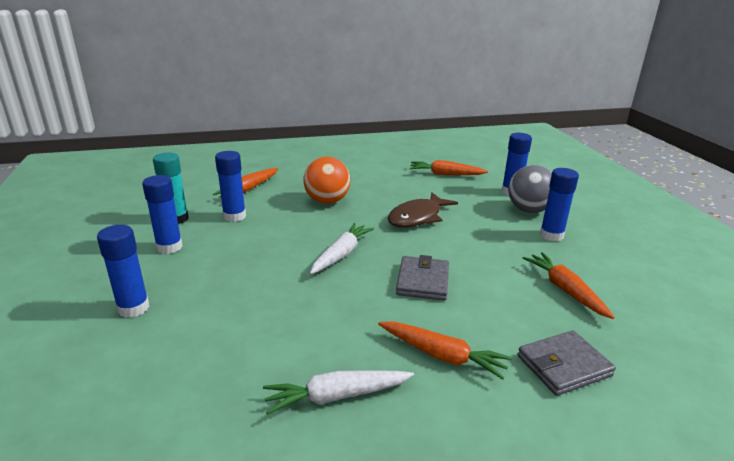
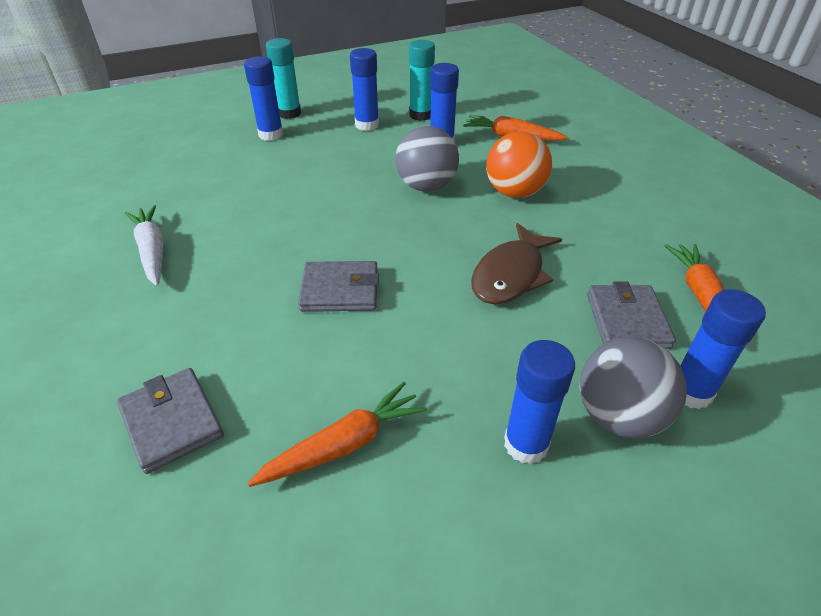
camera: 80 degrees right, 15 degrees up
white carrot [310,223,374,274] -> none
orange carrot [378,322,512,380] -> none
brown fish [388,192,458,227] -> brown fish turned 90 degrees counterclockwise [471,223,562,304]
none -> turquoise glue stick [266,38,301,119]
none -> grey ball [395,126,459,192]
none -> grey wallet [587,281,676,349]

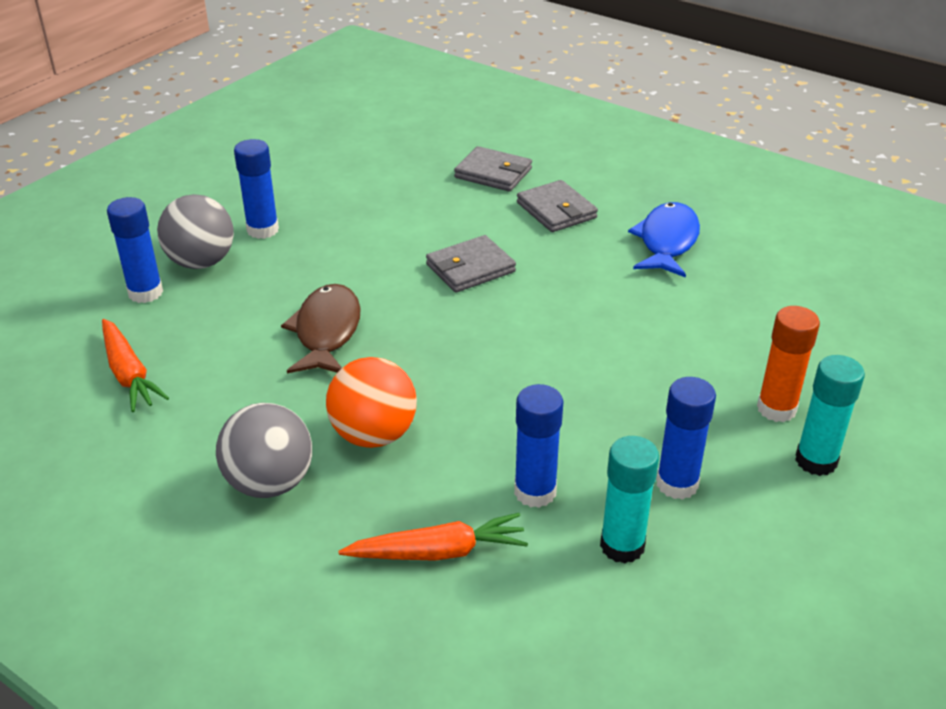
camera: 150 degrees right, 5 degrees down
white carrot [125,205,163,286] -> blue fish [628,202,700,278]
blue glue stick [244,56,283,141] -> orange glue stick [757,306,820,422]
orange carrot [248,382,427,487] -> none
grey ball [395,126,459,192] -> grey ball moved to [216,403,312,498]
grey wallet [587,281,676,349] -> grey wallet moved to [517,180,598,232]

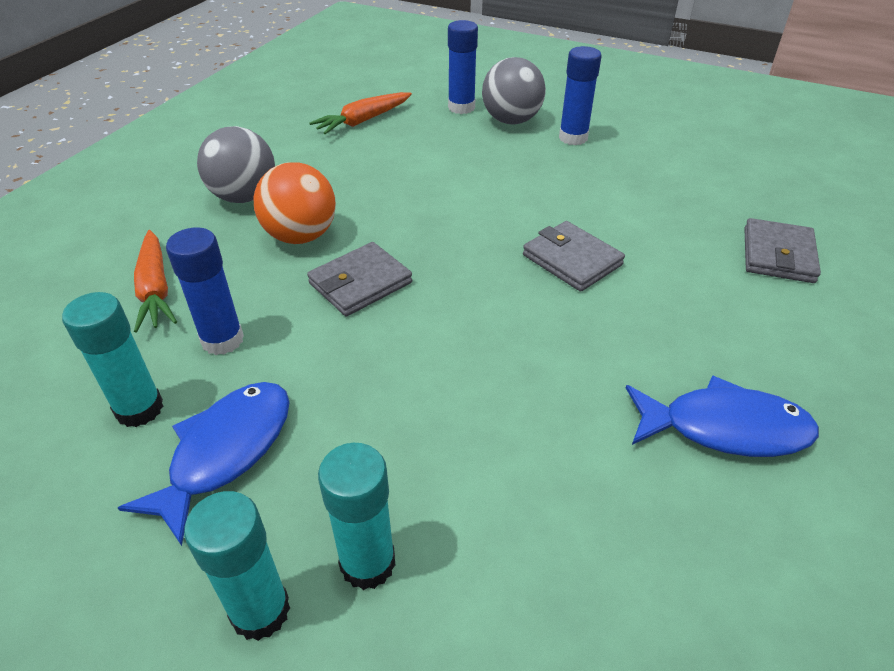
camera: 80 degrees right, 5 degrees up
brown fish [281,284,361,373] -> none
grey wallet [517,180,598,232] -> grey wallet moved to [307,242,412,316]
blue glue stick [656,377,716,500] -> blue fish [118,382,290,546]
orange glue stick [757,306,820,422] -> turquoise glue stick [318,443,396,590]

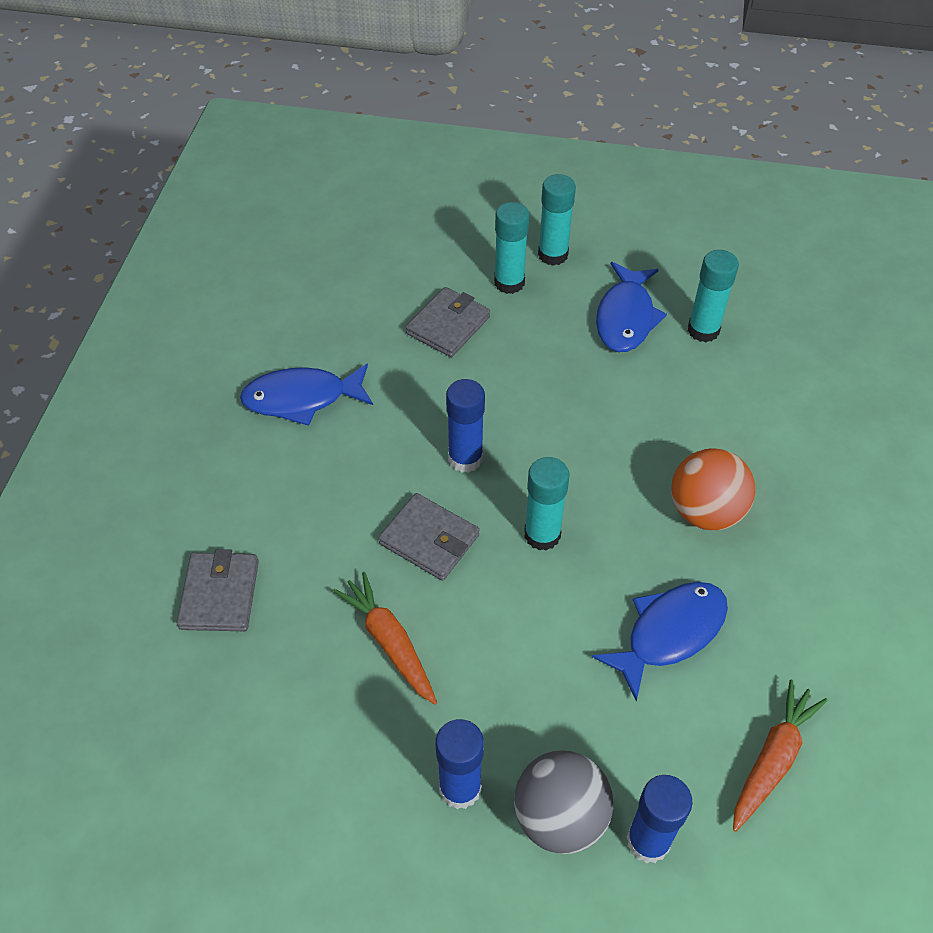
camera: 165 degrees right, 10 degrees up
orange carrot [134,230,177,332] -> orange carrot moved to [333,572,437,705]
blue glue stick [166,227,244,355] -> blue glue stick moved to [446,379,485,473]
grey ball [197,126,275,203] -> none
grey wallet [307,242,412,316] -> grey wallet moved to [406,287,490,357]
none -> turquoise glue stick [524,457,569,551]
none -> blue fish [592,582,728,701]

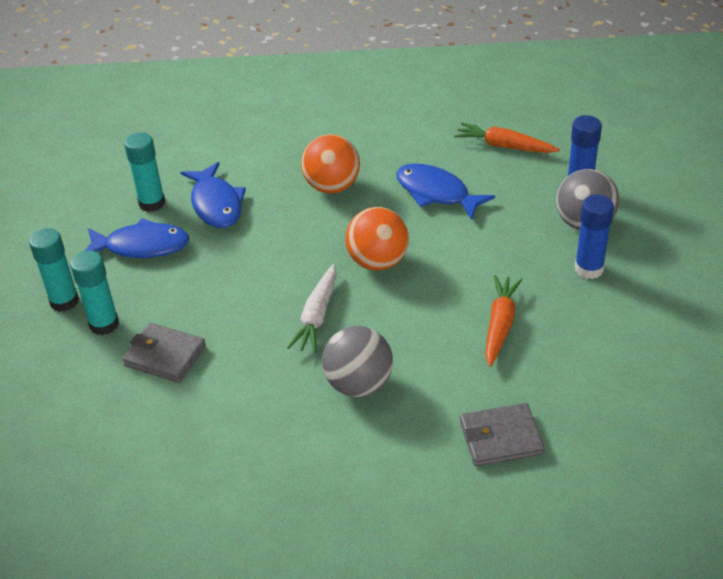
camera: 100 degrees left, 10 degrees down
blue fish [240,364,373,426] -> blue fish moved to [180,162,246,228]
orange carrot [333,572,437,705] -> orange carrot turned 150 degrees clockwise [485,275,523,367]
grey wallet [378,493,479,581] -> none
blue glue stick [446,379,485,473] -> white carrot [287,264,337,353]
turquoise glue stick [524,457,569,551] -> orange ball [345,207,409,271]
none -> grey ball [322,326,393,397]

